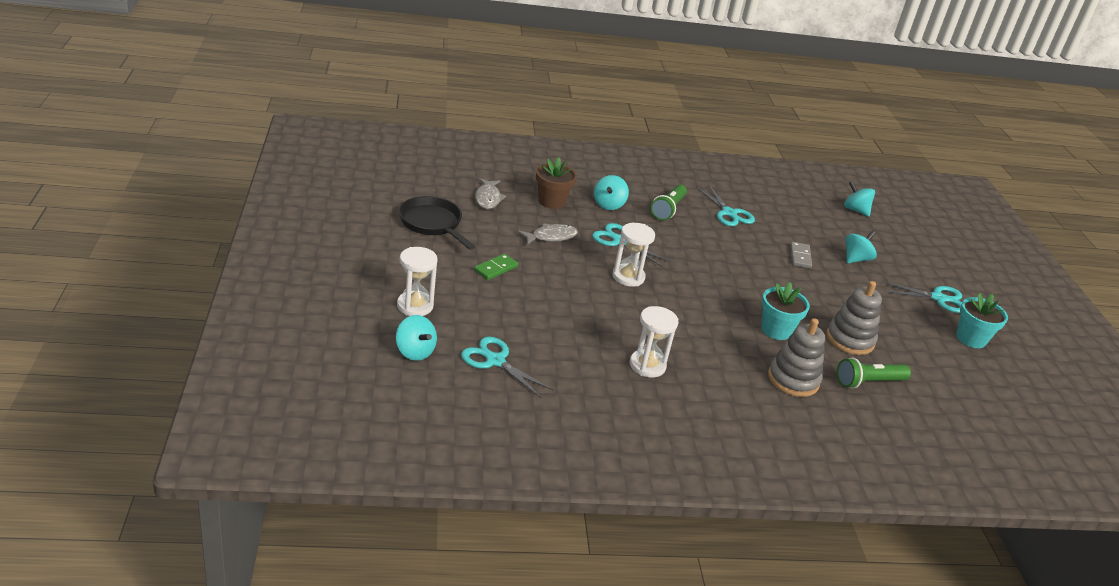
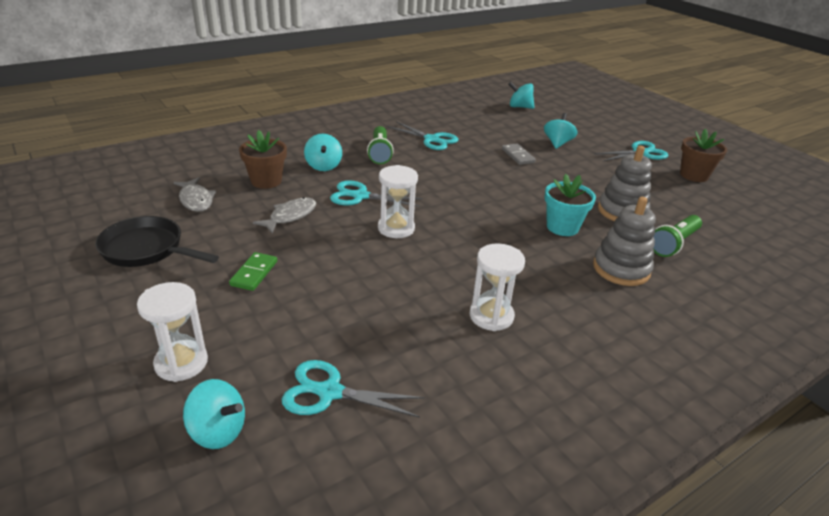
camera: 25 degrees left, 0 degrees up
turquoise flower pot [956,292,1008,348] -> brown flower pot [680,128,727,182]

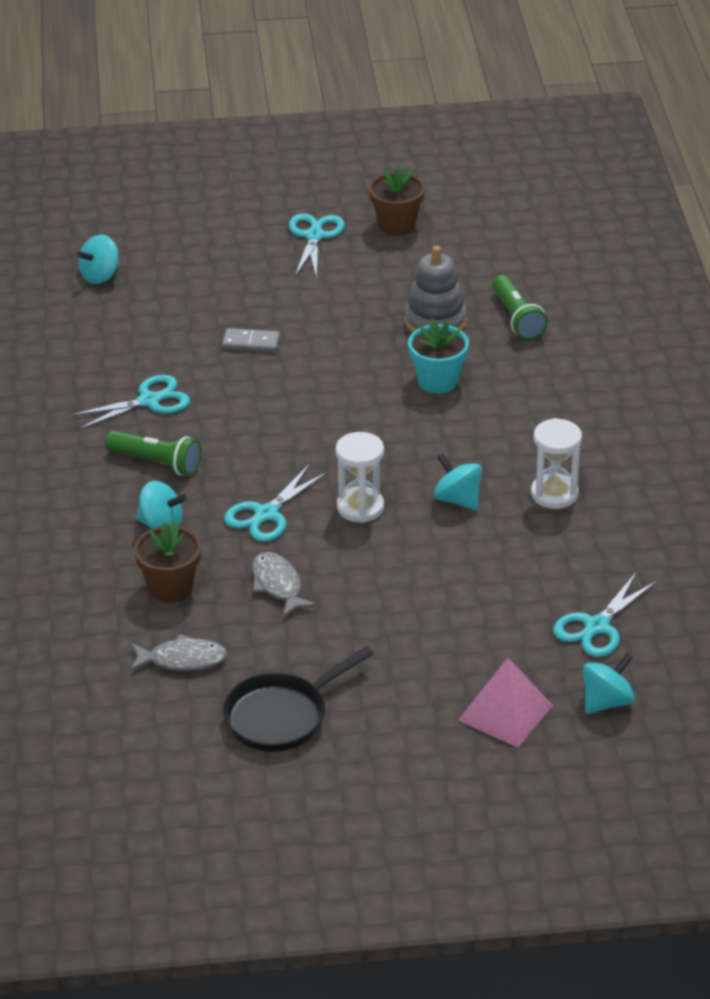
camera: 60 degrees left, 5 degrees up
white hourglass [137,282,208,382] -> pink pyramid [458,658,553,747]
green domino [229,252,277,291] -> none
turquoise spinning top [544,113,578,149] -> turquoise spinning top moved to [434,453,482,511]
grey stacking toy [593,197,656,286] -> none

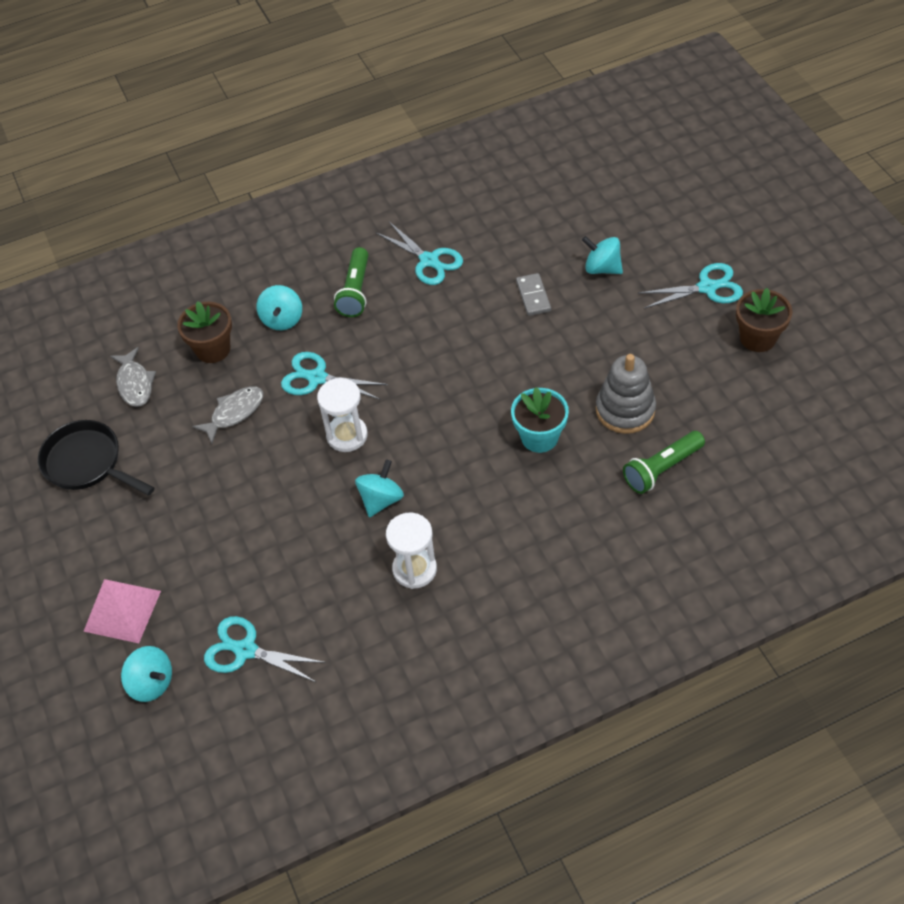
camera: 75 degrees right, 15 degrees up
turquoise spinning top [77,234,119,284] -> turquoise spinning top moved to [582,236,623,274]

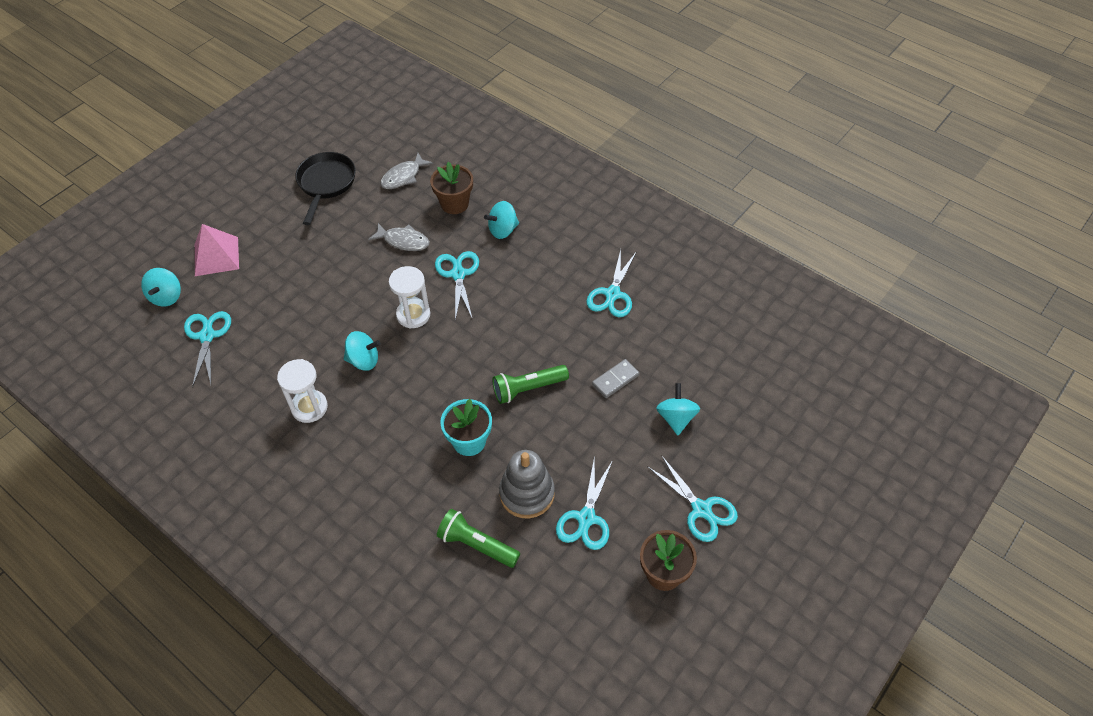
camera: 60 degrees right, 0 degrees up
green flashlight [334,247,368,317] -> green flashlight moved to [493,365,569,404]
none -> turquoise scissors [556,455,613,550]

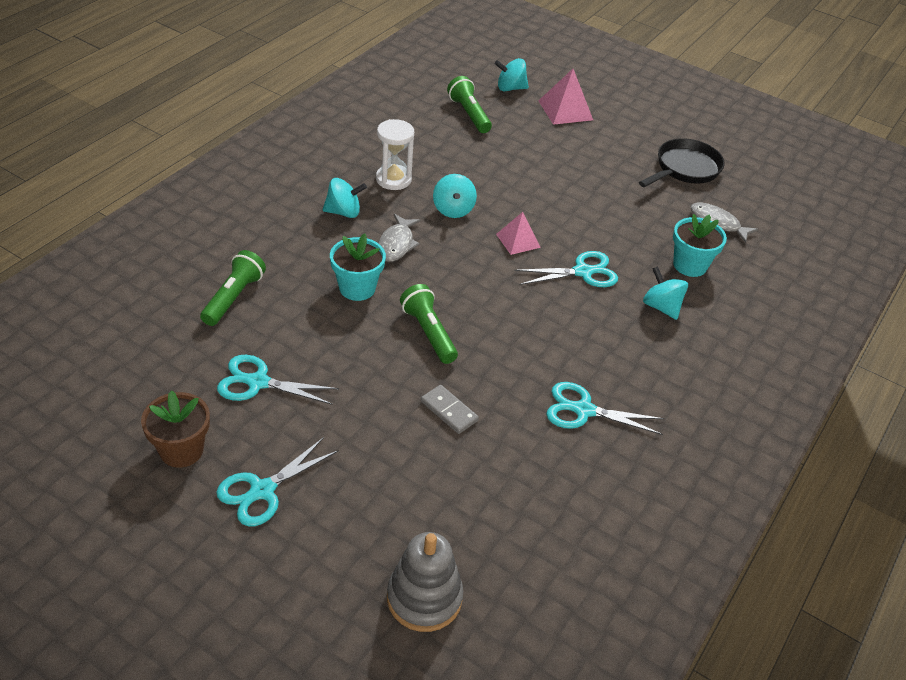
camera: 80 degrees right, 10 degrees down
turquoise scissors [184,311,231,387] -> green flashlight [447,76,492,133]
black pan [295,152,356,225] -> black pan turned 45 degrees counterclockwise [639,138,725,187]
grey fish [368,223,430,251] -> grey fish moved to [378,214,421,262]
white hourglass [389,266,430,329] -> pink pyramid [496,212,541,255]
brown flower pot [430,162,473,214] -> turquoise flower pot [673,214,727,277]
grey stacking toy [499,450,555,518] -> grey stacking toy moved to [387,532,463,632]
turquoise spinning top [656,383,700,435] -> turquoise spinning top moved to [323,178,367,218]

